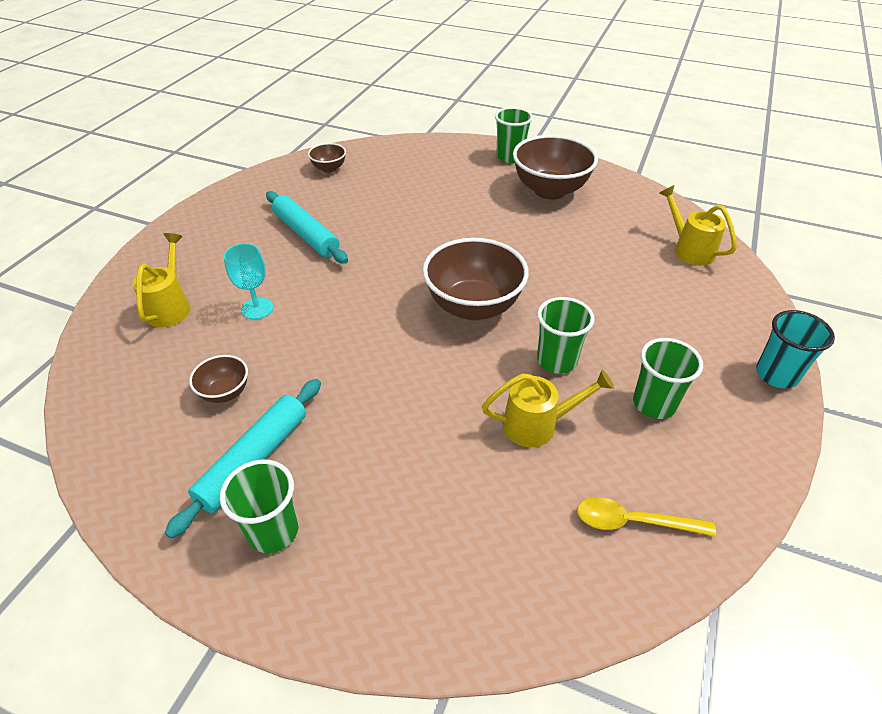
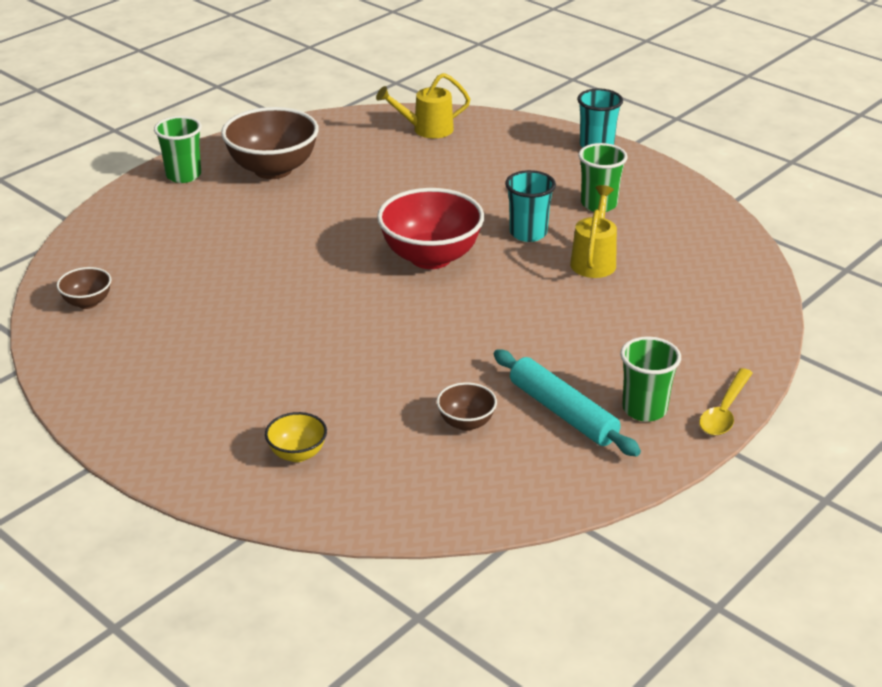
camera: 70 degrees left, 10 degrees down
yellow watering can [132,233,191,327] -> yellow bowl [265,412,327,462]
turquoise goblet [224,243,273,319] -> none
turquoise rolling pin [266,191,348,264] -> none
brown bowl [423,238,529,320] -> red bowl [377,188,484,269]
green cup [537,297,595,374] -> turquoise cup [505,170,556,242]
yellow spoon [577,497,716,537] -> yellow spoon moved to [699,368,753,436]

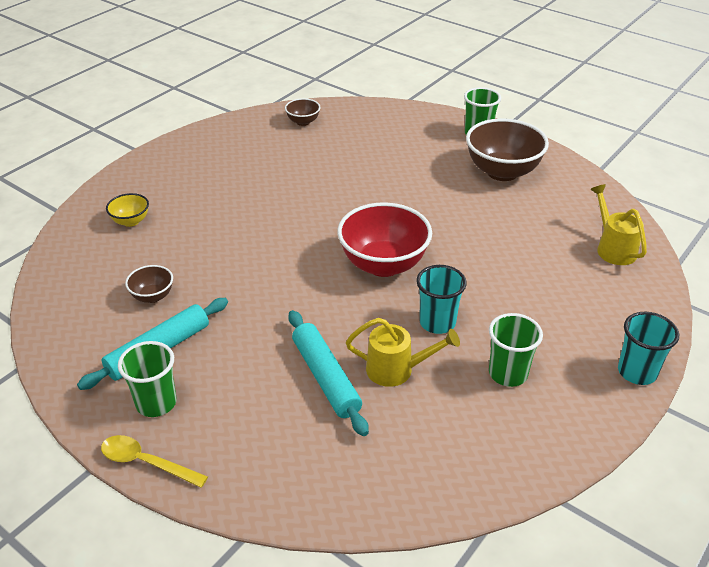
camera: 85 degrees right, 5 degrees up
none -> turquoise rolling pin [288,310,369,436]

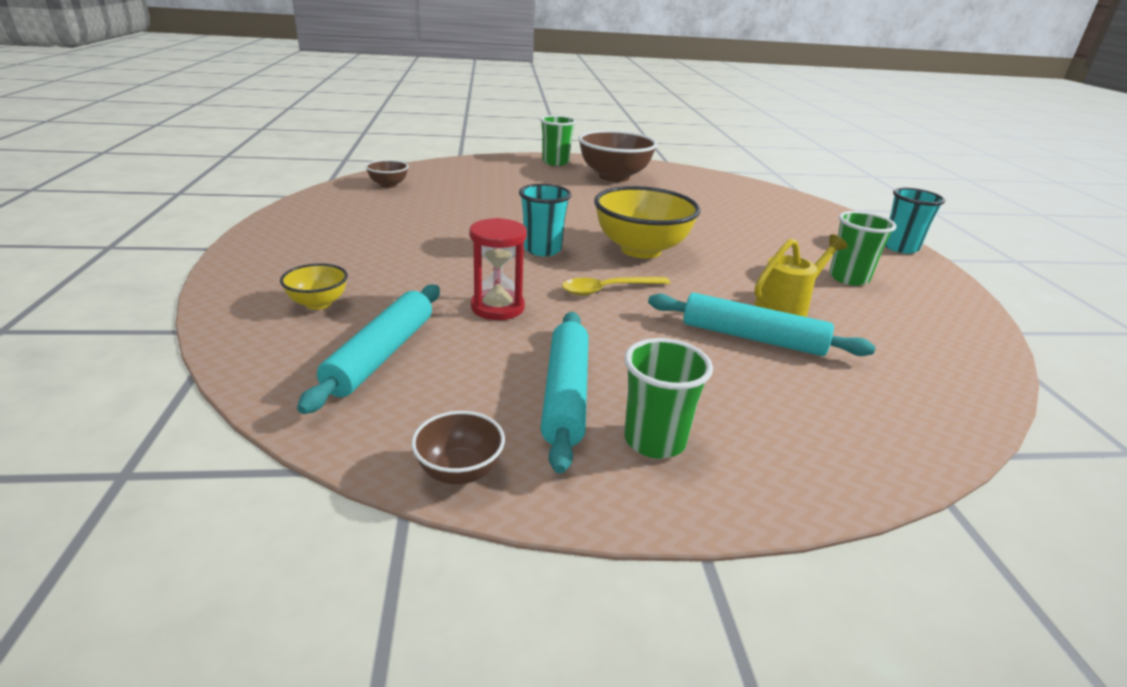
camera: 45 degrees left, 10 degrees down
yellow spoon [101,435,208,488] -> yellow spoon moved to [562,277,670,295]
brown bowl [125,265,173,303] -> brown bowl moved to [411,411,505,484]
red bowl [337,202,432,277] -> yellow bowl [594,186,700,259]
turquoise cup [416,265,467,334] -> turquoise cup moved to [519,184,571,256]
yellow watering can [590,184,647,265] -> none
none -> turquoise rolling pin [297,285,440,414]
none -> red hourglass [469,218,527,320]

